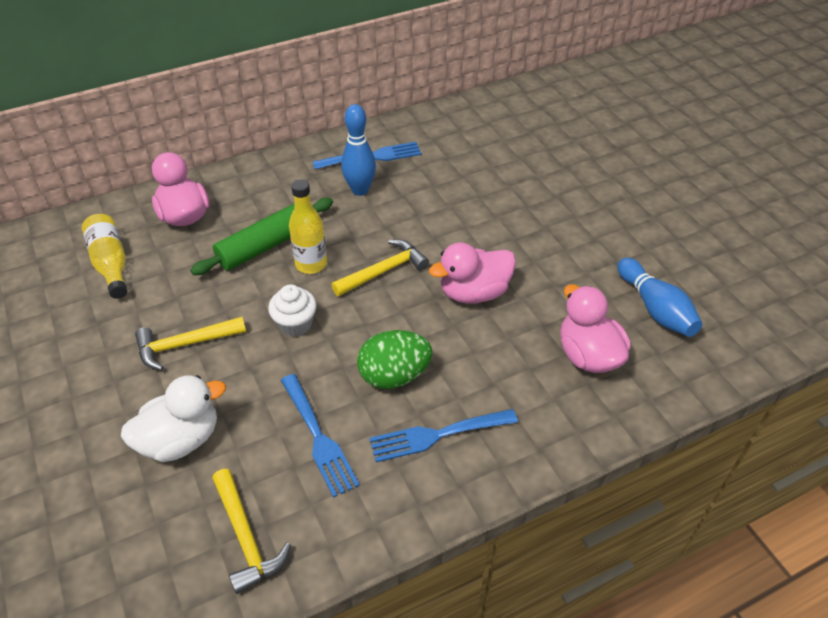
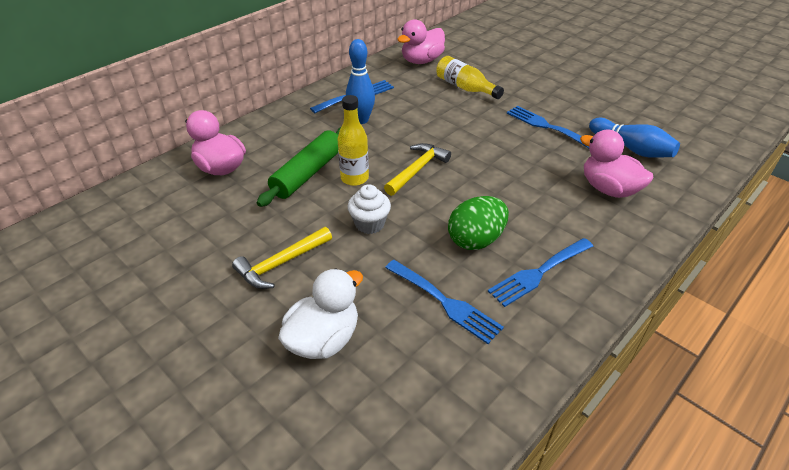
camera: 20 degrees left, 5 degrees down
yellow bottle [82,214,127,299] -> yellow bottle moved to [436,56,504,99]
yellow hammer [212,469,291,594] -> none
pink duck [429,242,516,304] -> pink duck moved to [397,19,445,64]
none -> blue fork [507,106,589,148]

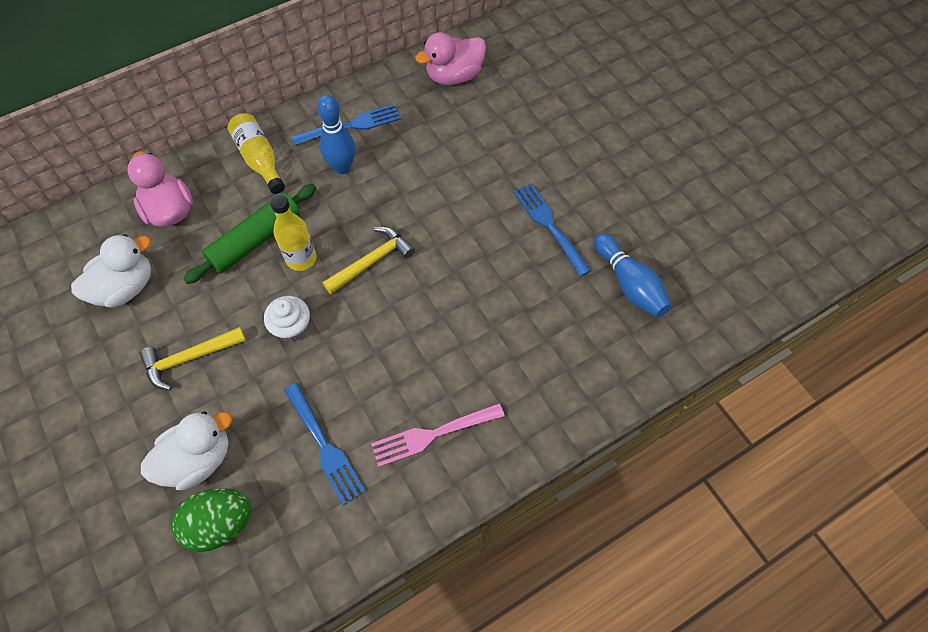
camera: 15 degrees right, 20 degrees up
yellow bottle [436,56,504,99] -> yellow bottle moved to [228,113,285,194]
green egg [448,196,509,250] -> green egg moved to [172,488,252,552]
blue fork [488,238,593,307] -> pink fork [371,403,505,467]
pink duck [580,129,653,198] -> none
none -> white duck [71,234,151,308]

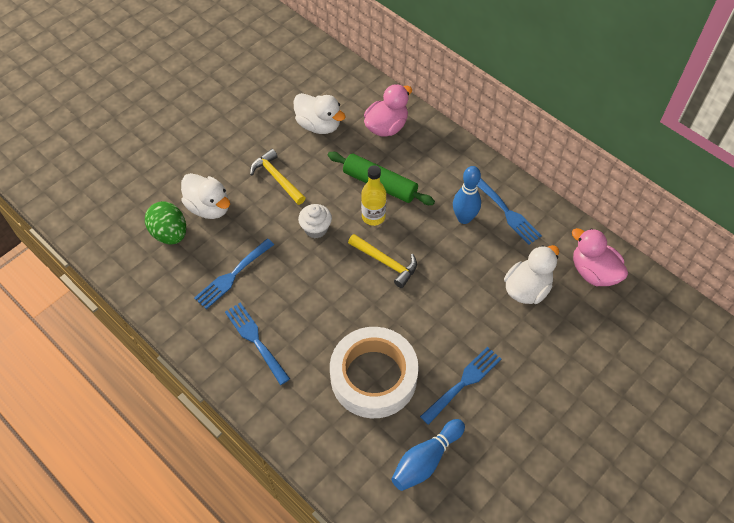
camera: 75 degrees right, 5 degrees down
yellow bottle [228,113,285,194] -> none
pink fork [371,403,505,467] -> blue fork [225,302,290,385]
none -> white tape [330,327,419,418]
none -> white duck [504,245,559,304]

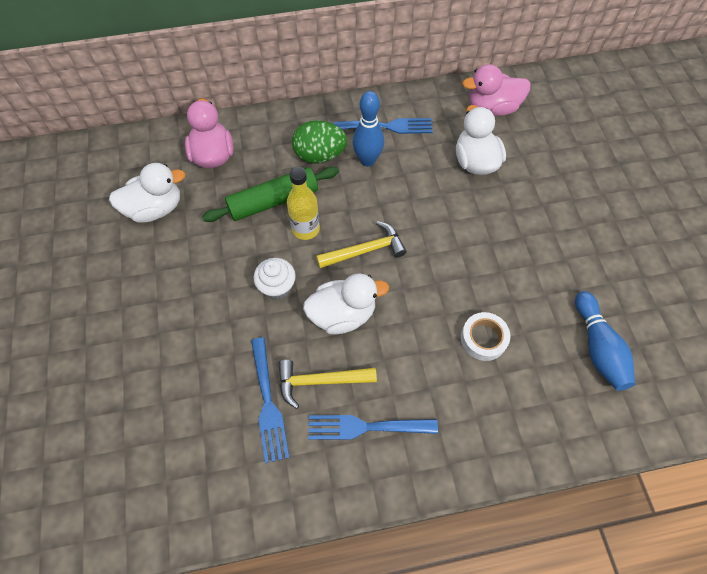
camera: 55 degrees left, 5 degrees up
green egg [145,201,186,244] -> green egg moved to [292,120,347,163]
white duck [181,173,230,219] -> white duck moved to [303,273,389,335]
yellow hammer [250,149,305,205] -> yellow hammer moved to [278,360,377,409]
white tape [330,327,419,418] -> white tape [461,312,510,361], size x0.46
blue fork [420,347,501,425] -> none

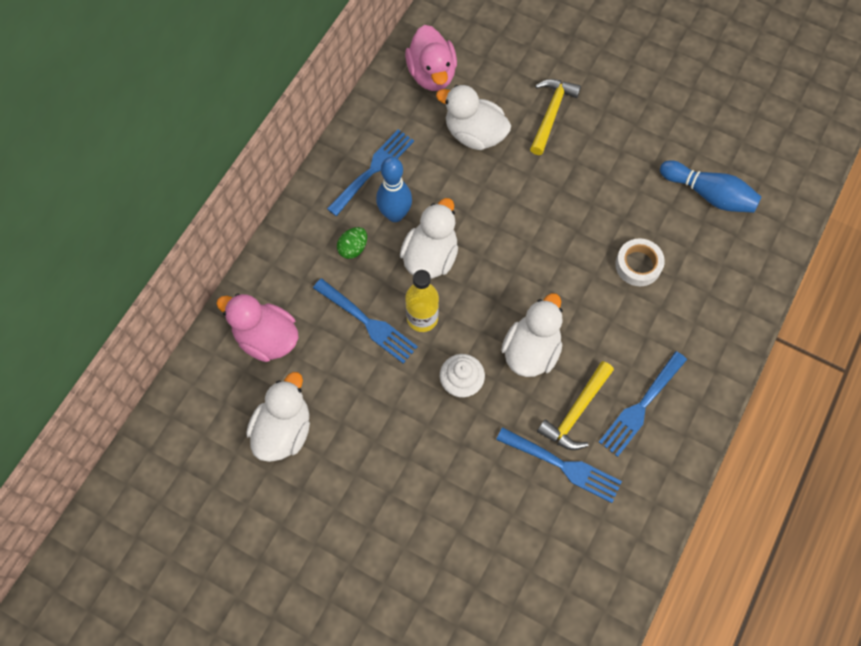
camera: 50 degrees left, 5 degrees up
green rolling pin [202,167,339,222] -> blue fork [313,279,418,364]
green egg [292,120,347,163] -> green egg [337,227,367,259], size x0.56
yellow hammer [316,221,407,268] -> yellow hammer moved to [530,79,581,155]
pink duck [462,64,531,116] -> pink duck turned 45 degrees counterclockwise [405,25,457,91]
none -> white duck [400,198,458,279]

